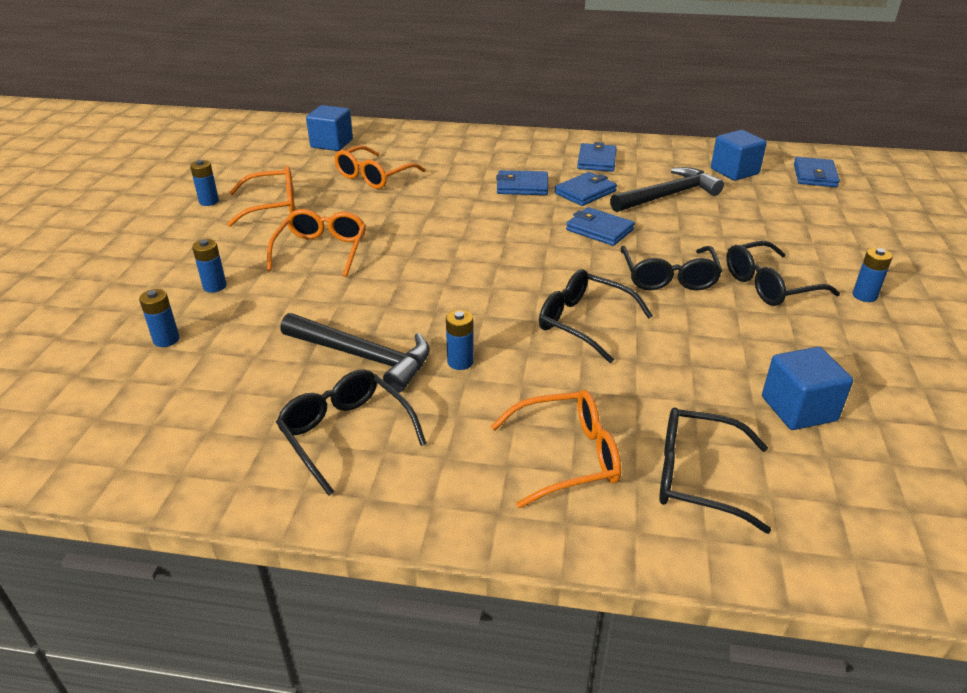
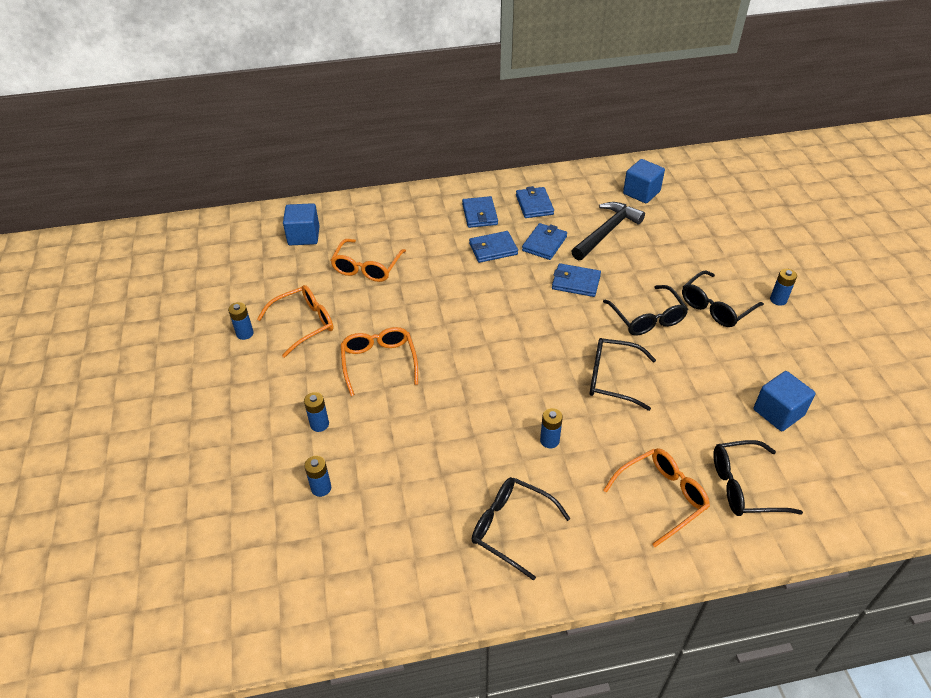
camera: 20 degrees left, 10 degrees up
black hammer [280,313,430,393] -> none
blue wallet [794,157,840,187] -> blue wallet moved to [462,196,498,228]

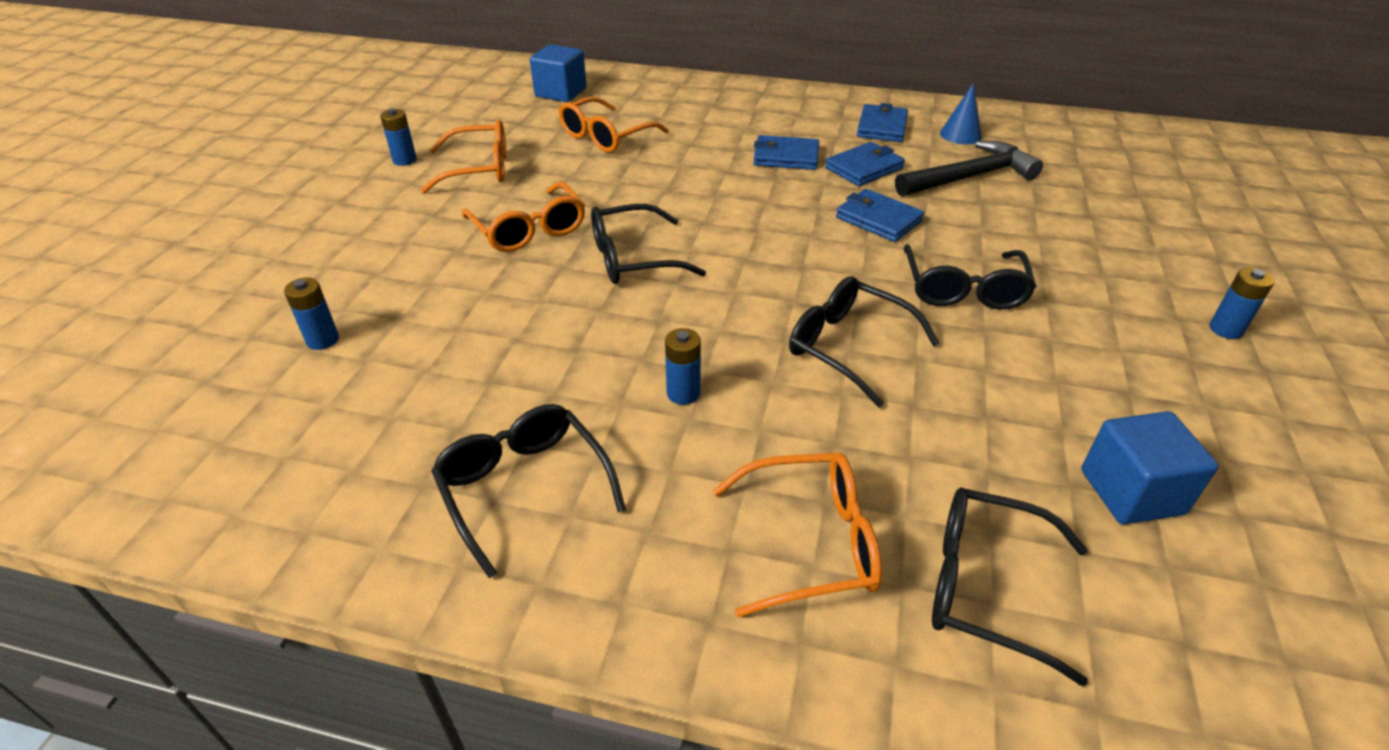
camera: 25 degrees right, 5 degrees down
blue battery [304,392,329,432] -> none
orange glasses [341,327,418,396] -> orange glasses turned 135 degrees clockwise [462,182,585,252]
blue wallet [462,196,498,228] -> none
blue cube [623,159,665,203] -> none
black glasses [682,270,764,327] -> black glasses moved to [591,204,706,284]
none -> blue cone [940,84,982,144]

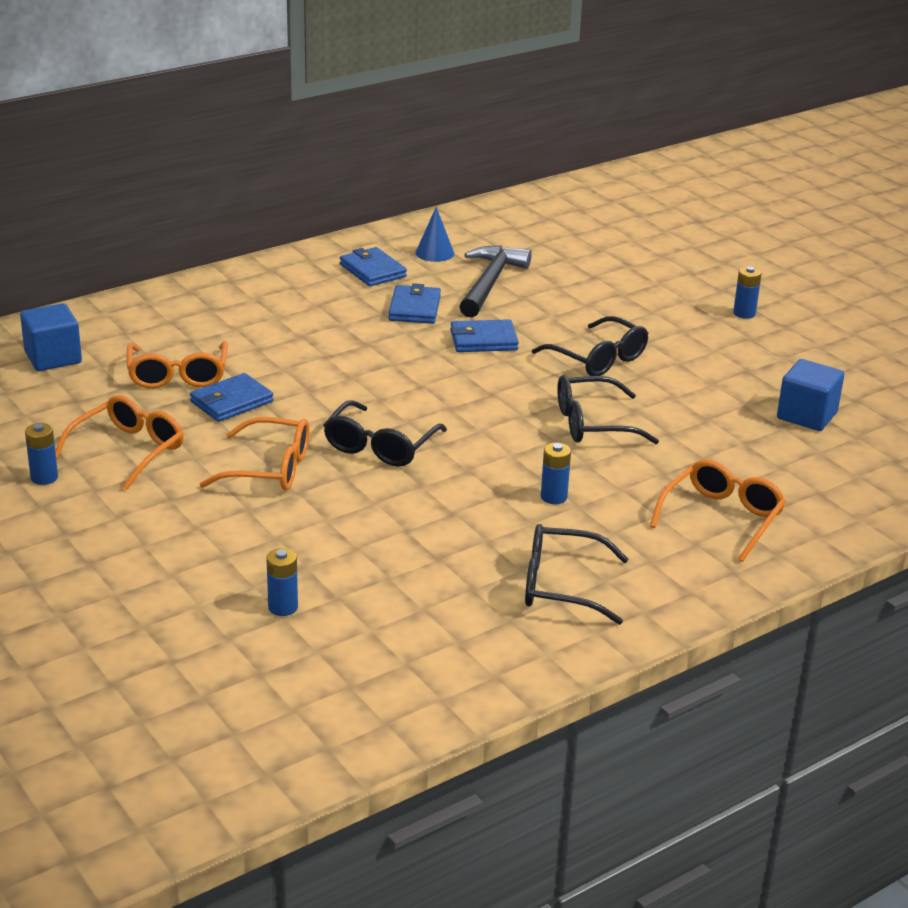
camera: 50 degrees left, 10 degrees down
blue wallet [753,135,819,170] -> blue wallet moved to [190,373,273,422]
black glasses [932,488,1088,686] -> none

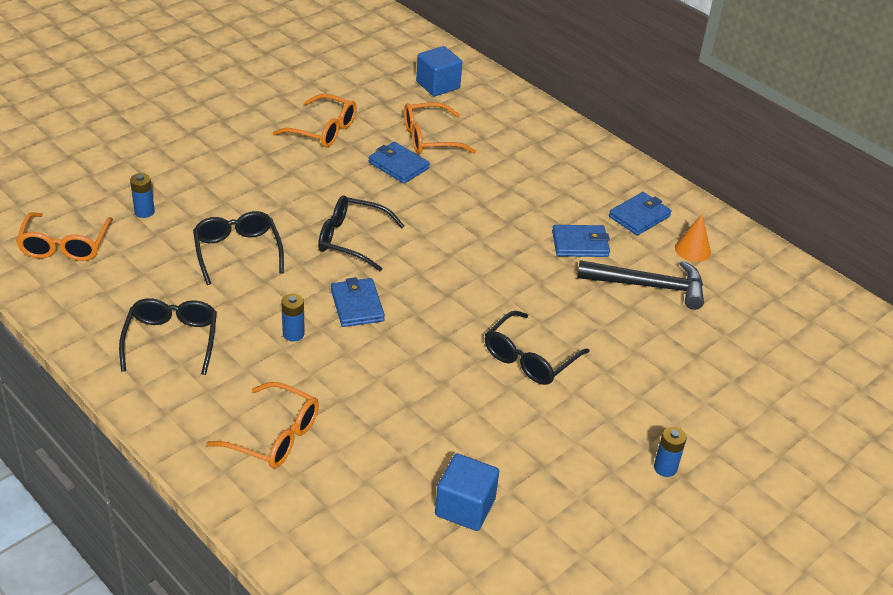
camera: 80 degrees right, 10 degrees up
blue battery [25,423,58,485] -> none
orange glasses [200,417,309,491] -> orange glasses moved to [16,212,113,261]
blue cone [415,207,454,262] -> orange cone [675,214,711,262]
blue wallet [450,319,519,352] -> blue wallet moved to [331,277,385,327]
black glasses [557,375,659,444] -> black glasses moved to [193,211,284,285]

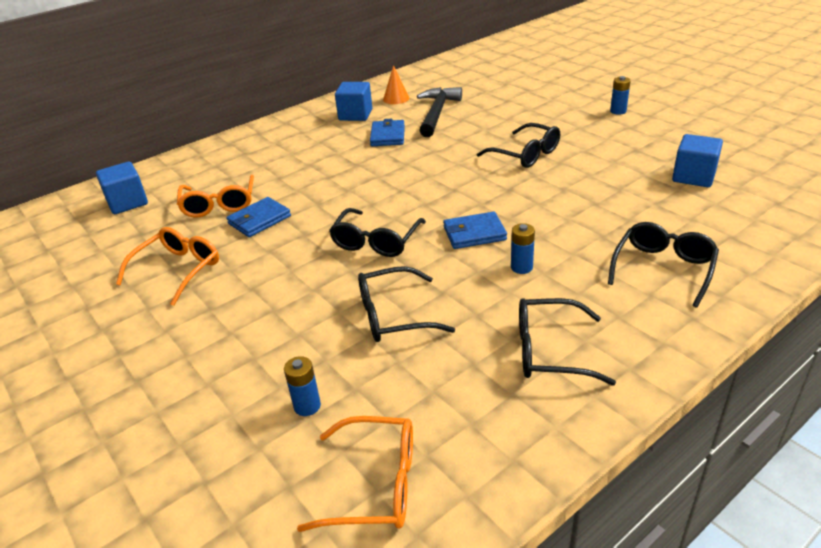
camera: 80 degrees left, 5 degrees down
orange glasses [206,382,319,468] -> black glasses [608,222,719,308]
blue wallet [609,192,672,235] -> blue cube [335,82,372,121]

